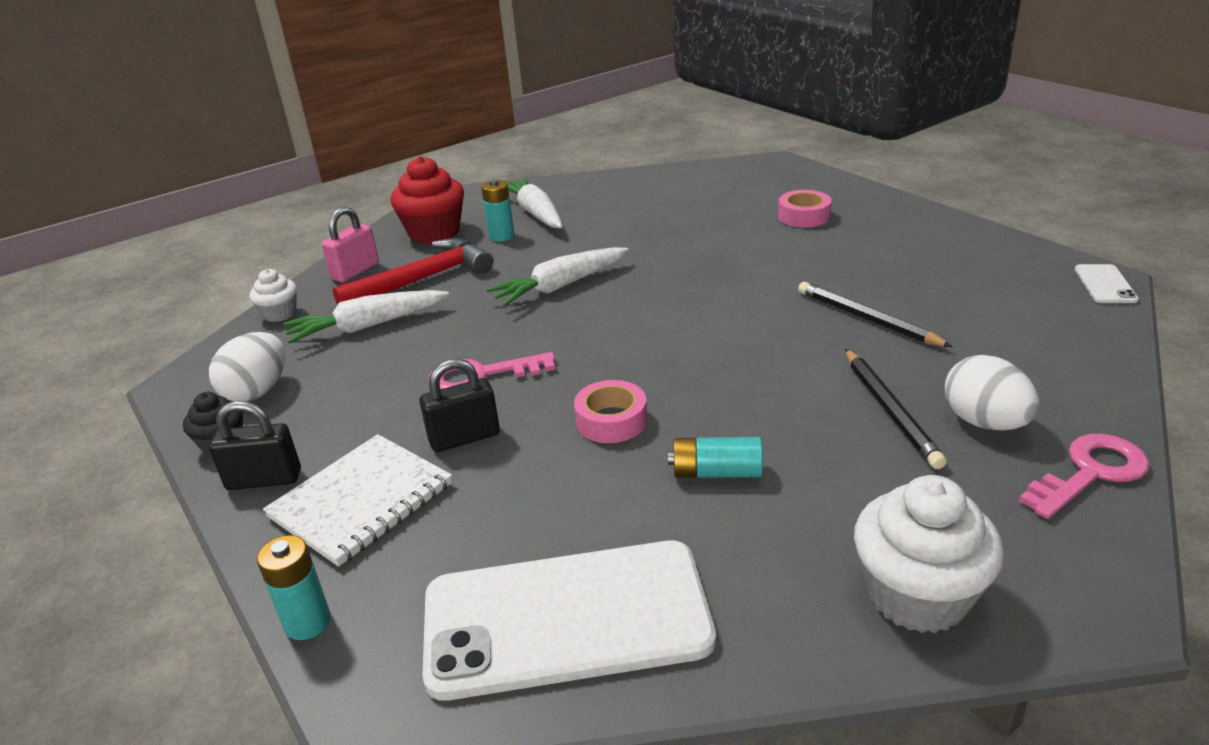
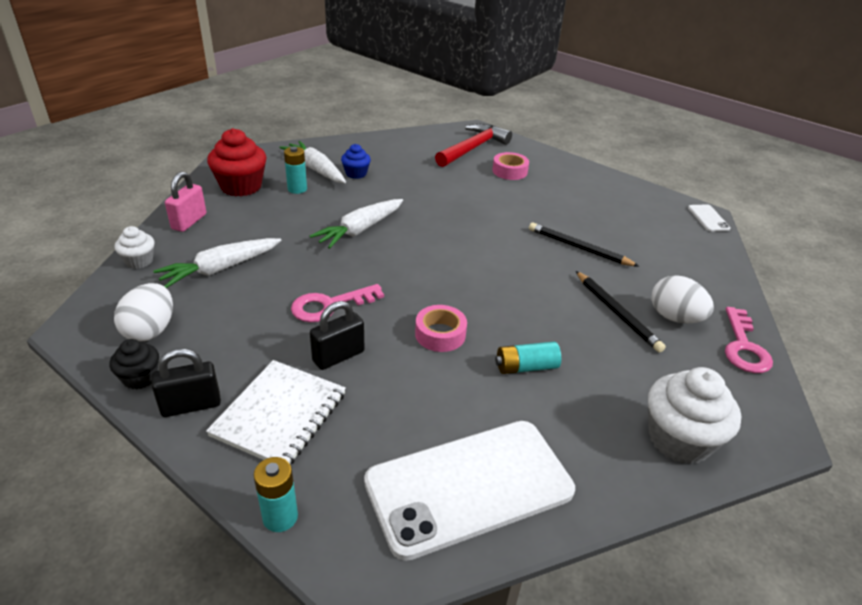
camera: 20 degrees left, 5 degrees up
red hammer [333,238,493,305] -> red hammer moved to [435,124,512,167]
pink key [1019,434,1149,519] -> pink key turned 150 degrees clockwise [725,307,773,373]
none -> blue cupcake [341,144,371,179]

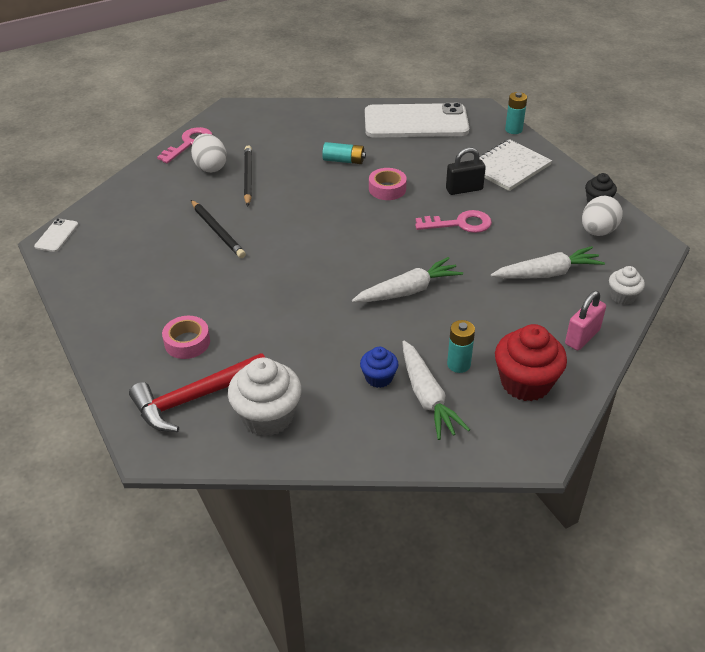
camera: 155 degrees left, 5 degrees up
black padlock [152,348,221,417] -> none
white cupcake [648,367,741,464] -> white cupcake moved to [228,358,302,436]

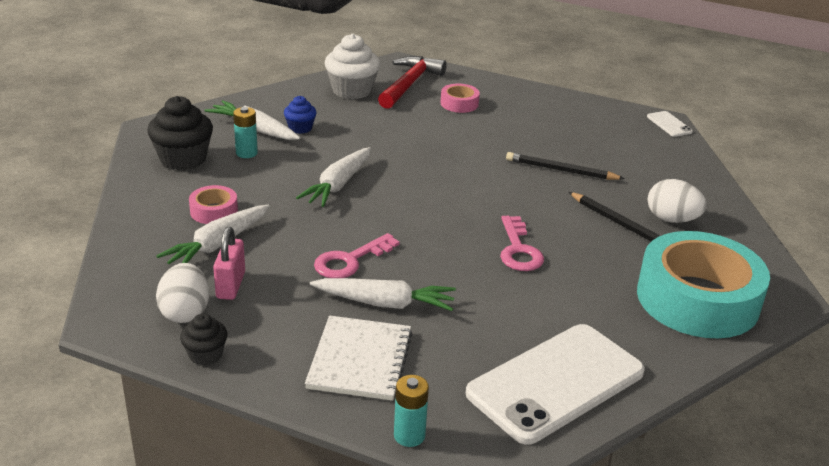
camera: 140 degrees right, 10 degrees down
pink key [157,127,212,164] -> pink key moved to [500,216,544,271]
turquoise battery [322,142,366,164] -> none
pink tape [369,168,407,200] -> pink tape moved to [189,185,238,224]
black padlock [446,147,486,195] -> white carrot [310,278,456,311]
red cupcake [495,324,567,401] -> black cupcake [147,96,213,170]
pink padlock [565,291,606,351] -> pink padlock moved to [213,227,245,300]
white cupcake [609,266,645,305] -> none
none -> turquoise tape [637,231,770,338]

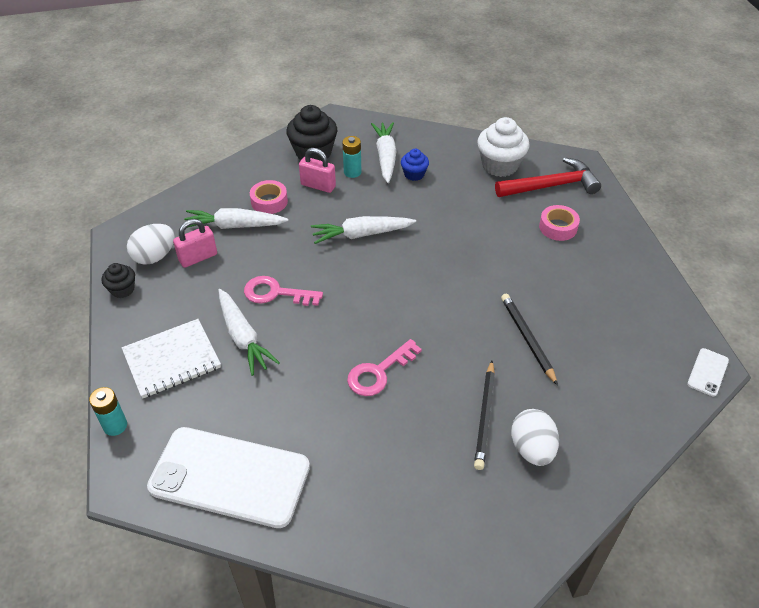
camera: 55 degrees right, 15 degrees up
turquoise tape [637,231,770,338] -> none
none -> pink padlock [299,148,336,193]

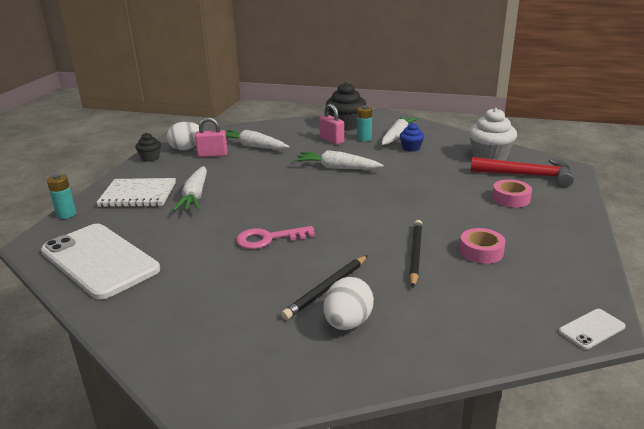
camera: 30 degrees right, 20 degrees down
pink key [244,276,323,306] -> none
pink tape [250,180,288,214] -> pink tape moved to [460,228,506,264]

